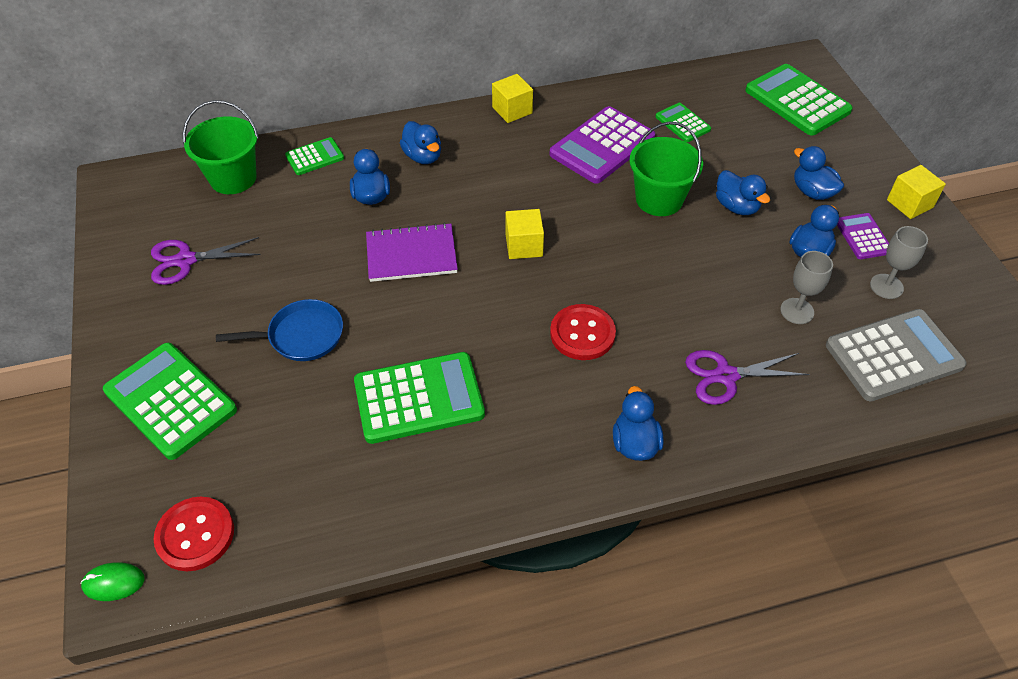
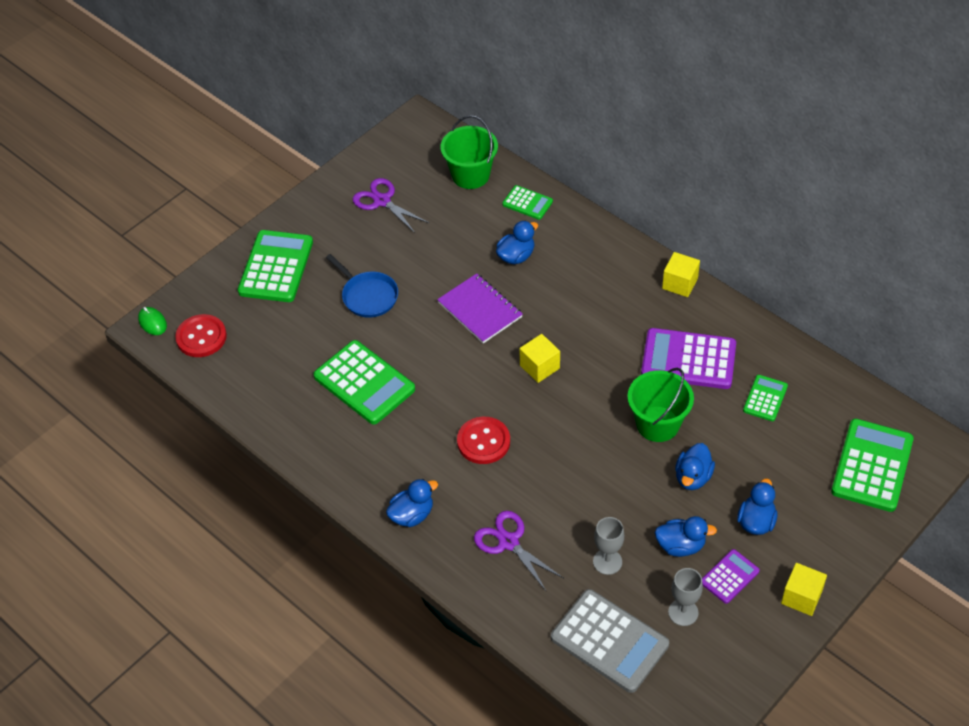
camera: 60 degrees right, 0 degrees up
blue duck [400,121,441,164] -> none

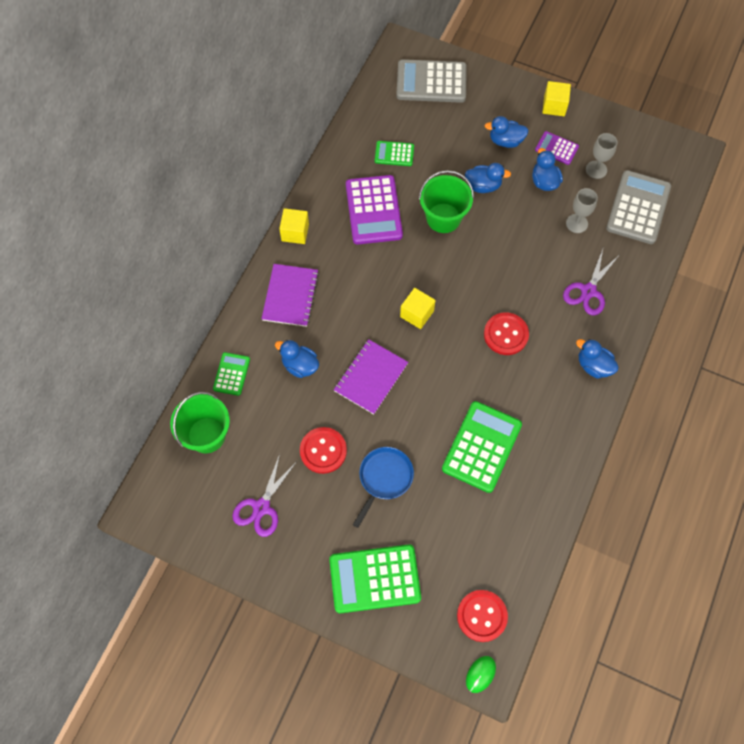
camera: 110 degrees left, 15 degrees up
green calculator [831,419,914,512] -> grey calculator [396,59,467,103]
none -> purple notebook [261,264,319,327]
none -> red button [300,427,347,474]

